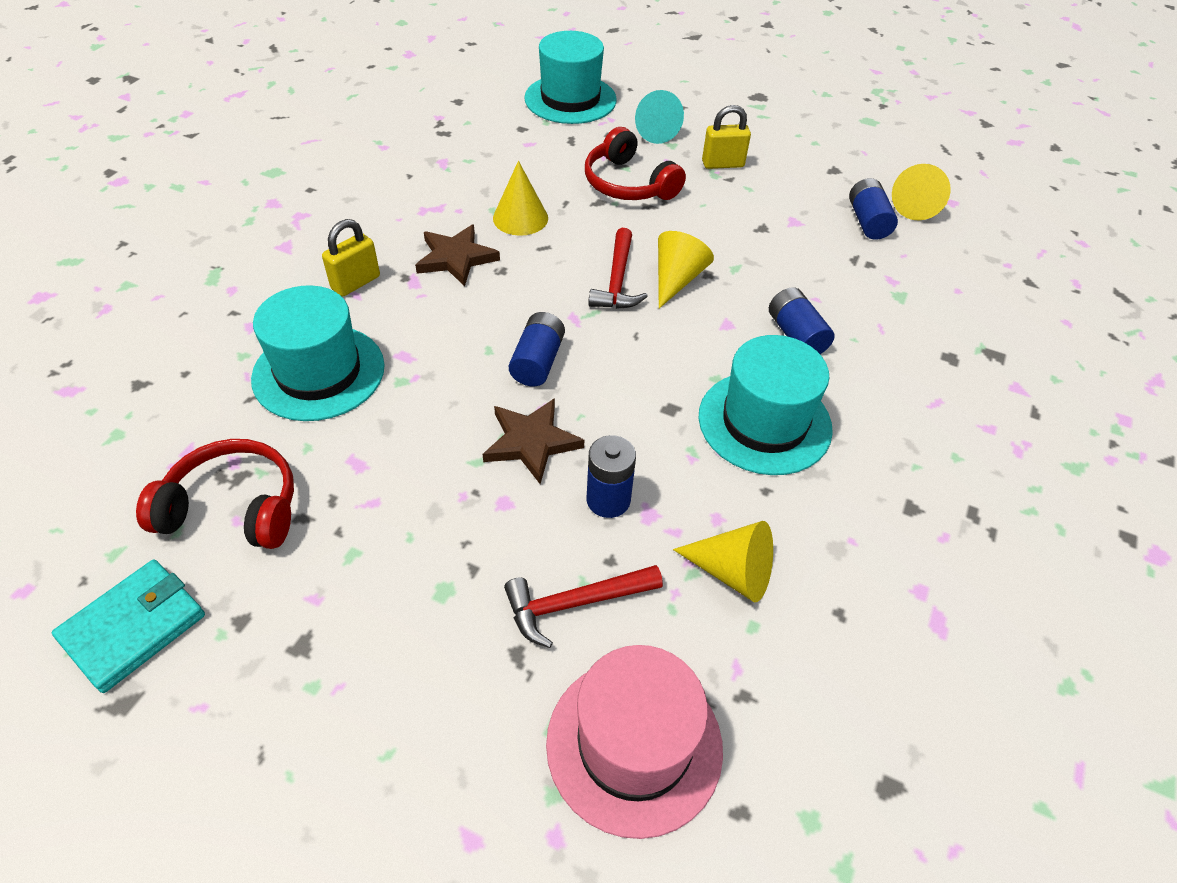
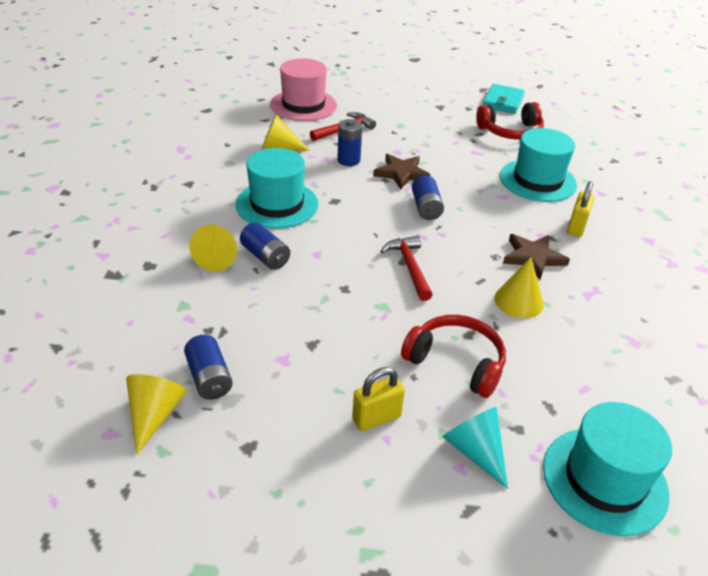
camera: 160 degrees right, 10 degrees down
yellow cone [658,231,714,309] -> yellow cone moved to [190,225,237,271]

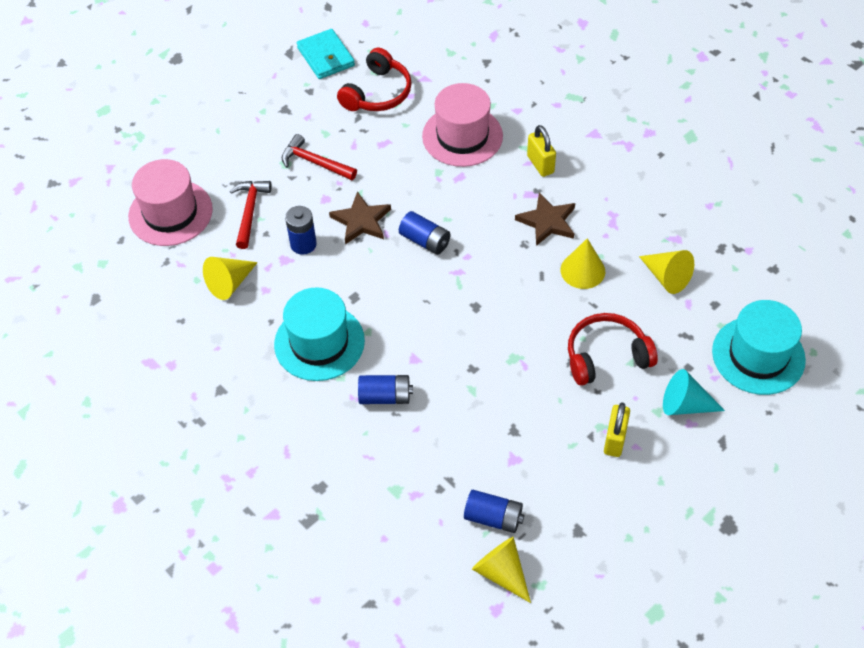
camera: 45 degrees left, 15 degrees up
yellow cone [190,225,237,271] -> yellow cone moved to [639,250,694,294]
red hammer [381,236,432,301] -> red hammer moved to [282,134,357,180]
turquoise hat [500,128,577,202] -> pink hat [422,83,503,167]

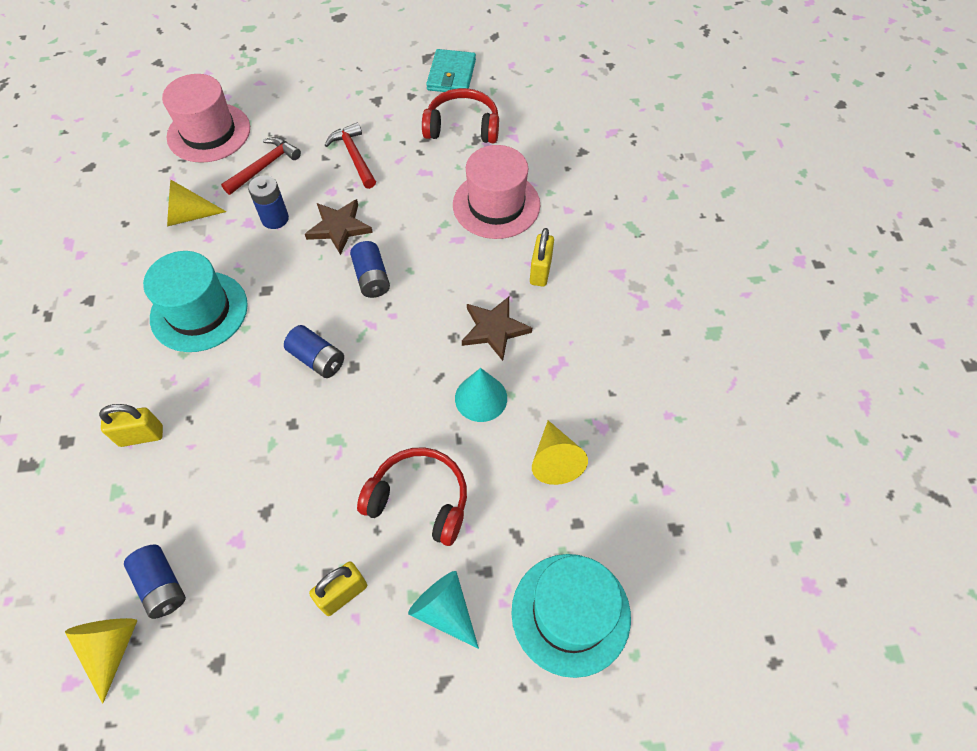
camera: 35 degrees right, 5 degrees up
red headphones [337,48,412,111] -> red headphones turned 150 degrees counterclockwise [422,88,499,143]
blue battery [358,375,413,404] -> blue battery moved to [284,325,344,378]
yellow cone [561,238,605,289] -> turquoise cone [455,368,507,422]
none -> yellow padlock [99,404,163,447]

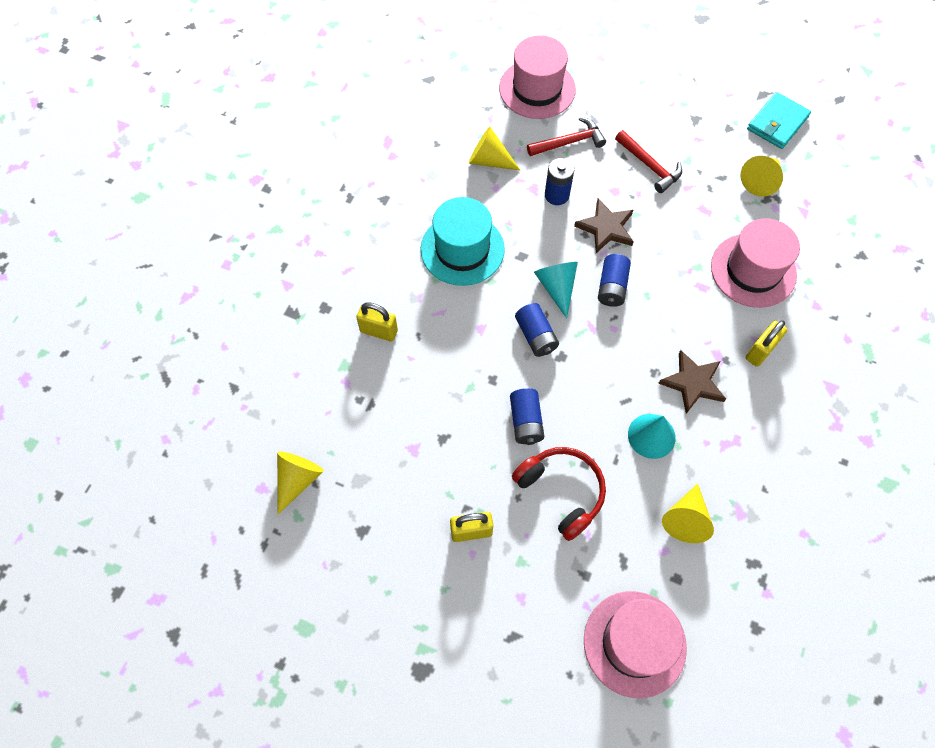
camera: 30 degrees right, 5 degrees up
blue battery [124,545,186,619] -> blue battery moved to [510,388,545,445]
red hammer [324,122,376,189] -> red hammer turned 135 degrees clockwise [615,130,682,193]
turquoise cone [408,571,479,649] -> turquoise cone moved to [534,262,578,319]
red headphones [422,88,499,143] -> yellow cone [741,156,783,197]
turquoise hat [511,554,631,678] -> pink hat [584,591,687,698]

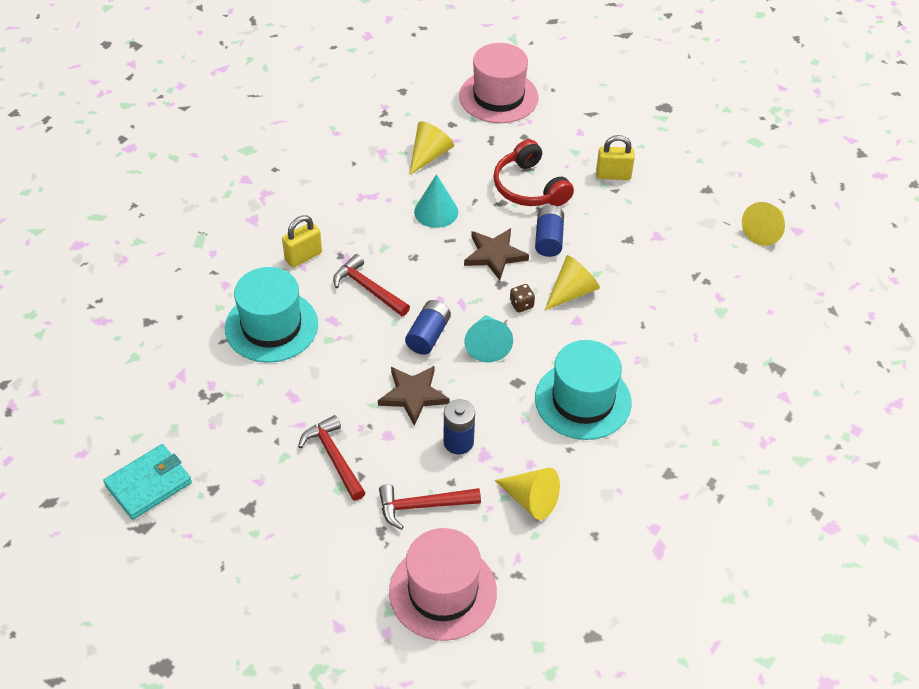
camera: 170 degrees left, 15 degrees down
yellow padlock [356,302,398,342] -> none
blue battery [515,303,559,357] -> brown dice [510,284,535,312]
brown star [658,350,726,414] -> brown star moved to [464,228,529,280]
pink hat [711,218,800,308] -> turquoise hat [225,267,318,363]
yellow cone [741,156,783,197] -> yellow cone moved to [545,255,600,310]
none -> red hammer [333,254,410,316]

